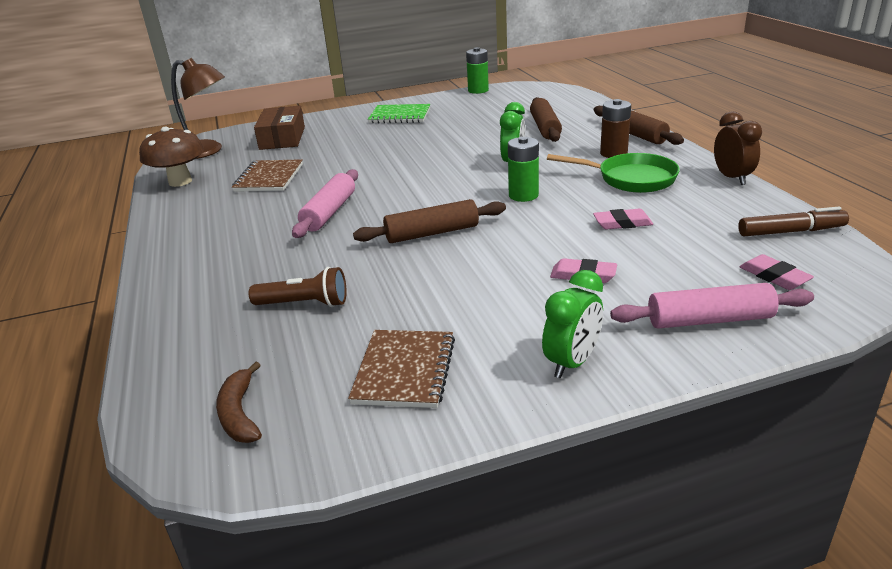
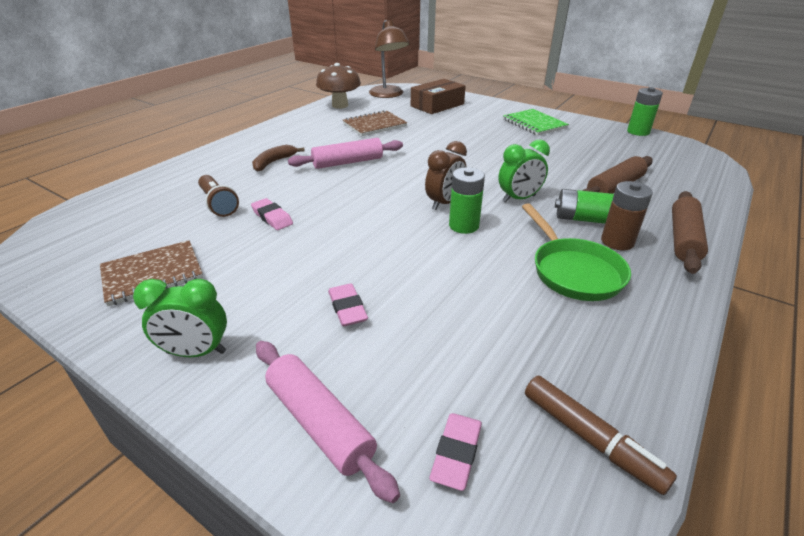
camera: 50 degrees right, 5 degrees up
brown banana [216,362,262,443] -> brown banana moved to [252,145,305,172]
brown rolling pin [353,199,506,243] -> none
pink eraser [593,209,653,230] -> pink eraser moved to [251,198,293,230]
brown clock [714,111,762,185] -> brown clock moved to [425,141,467,210]
none -> green battery [555,189,614,224]

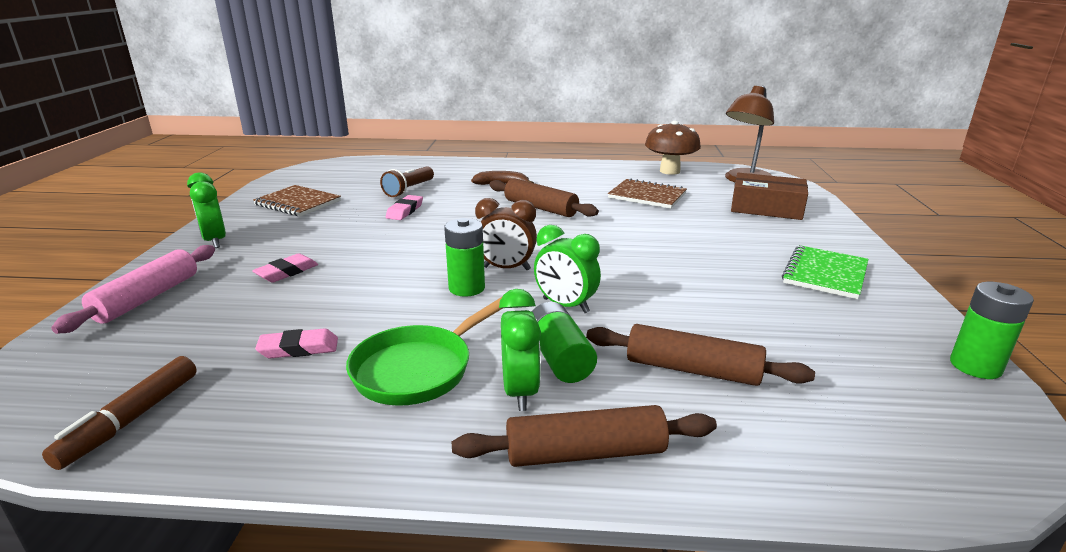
camera: 60 degrees right, 10 degrees down
pink rolling pin [288,138,403,169] -> brown rolling pin [489,178,599,217]
pink eraser [430,413,482,491] -> pink eraser moved to [255,329,338,358]
brown battery [601,181,653,251] -> green clock [499,289,541,411]

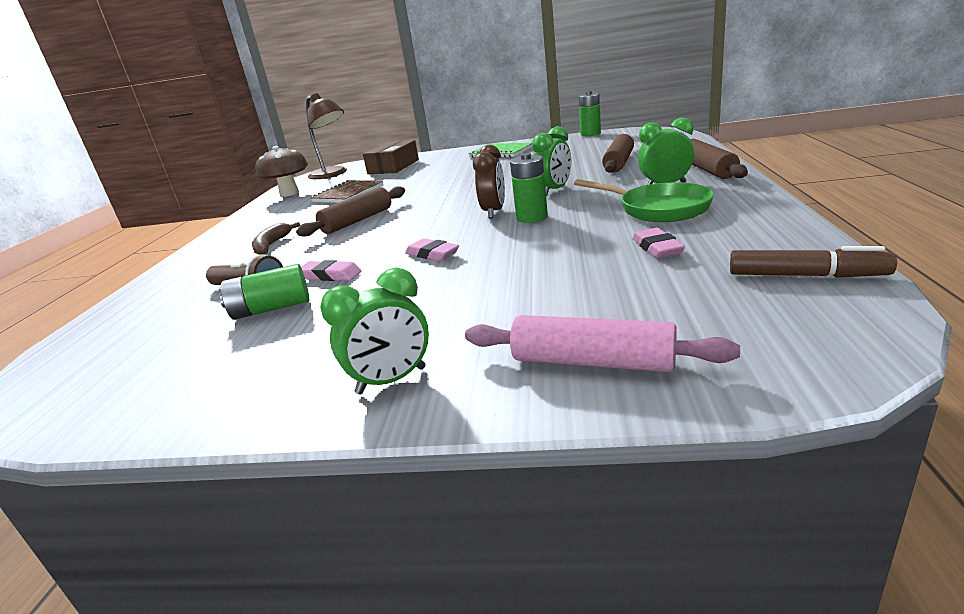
camera: 85 degrees left, 0 degrees up
pink eraser [252,253,318,283] -> pink eraser moved to [405,238,459,261]
brown notebook [253,185,341,217] -> none
green battery [532,302,597,383] -> green battery moved to [220,264,309,320]

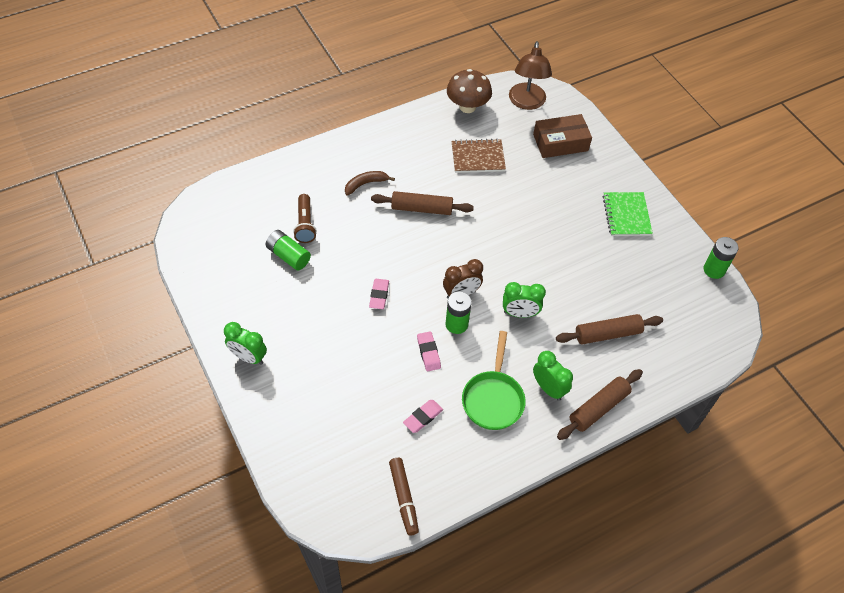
camera: 50 degrees right, 30 degrees up
pink eraser [301,260,361,281] -> pink eraser moved to [417,331,441,371]
pink rolling pin [465,315,740,372] -> none

